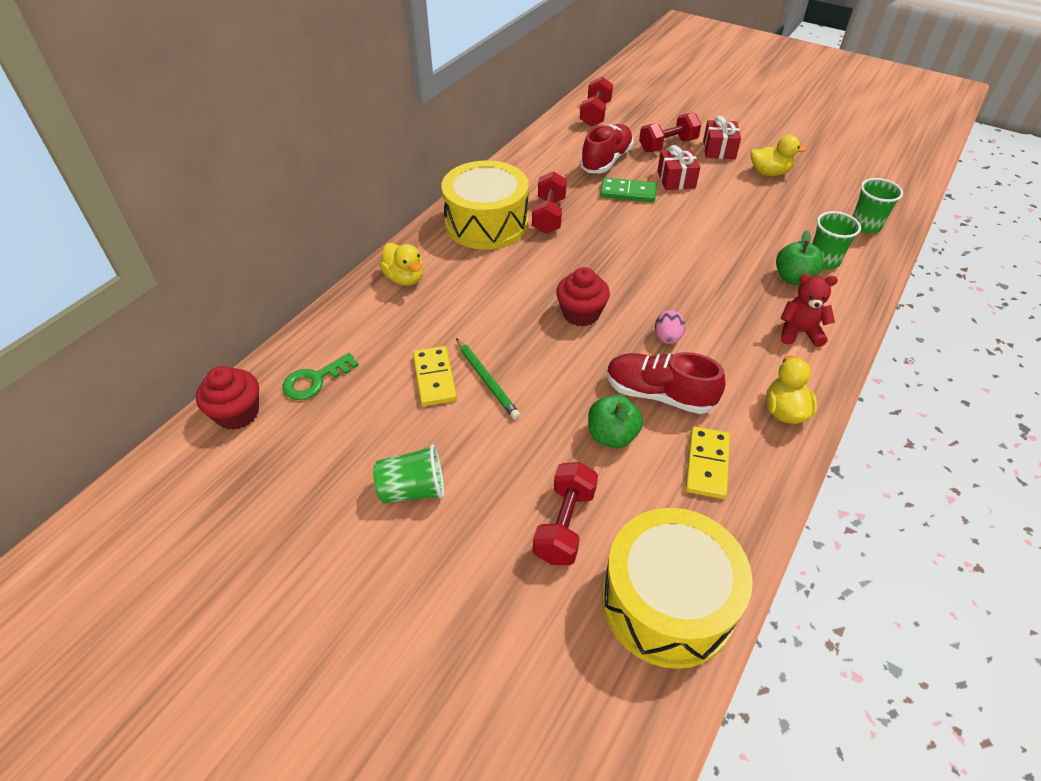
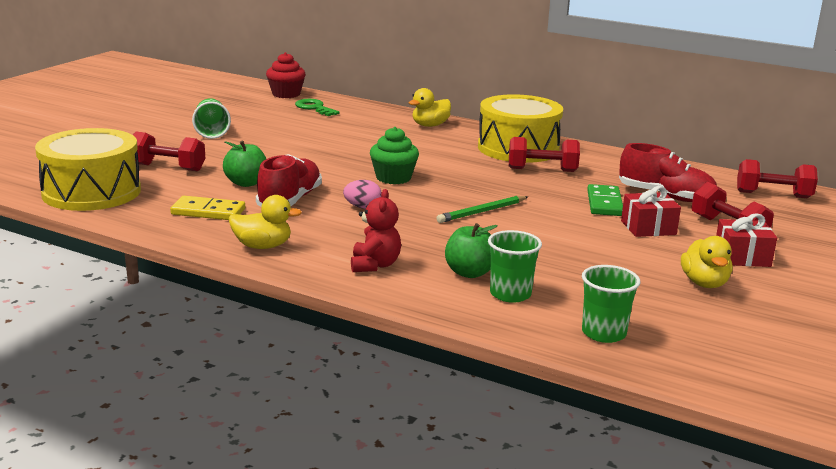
camera: 85 degrees right, 25 degrees down
yellow domino [413,346,457,406] -> none
green pencil [456,338,520,420] -> green pencil moved to [437,196,528,223]
red cupcake [556,267,610,326] -> green cupcake [370,127,419,184]

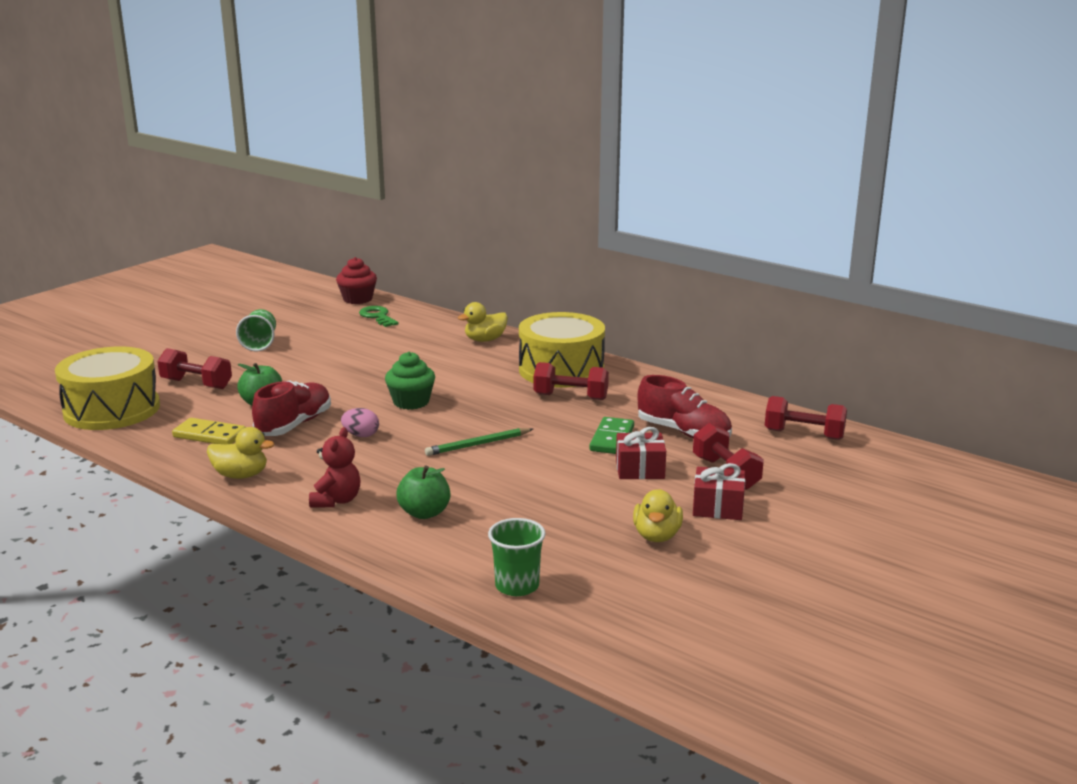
camera: 10 degrees right, 0 degrees up
green cup [488,230,542,303] -> none

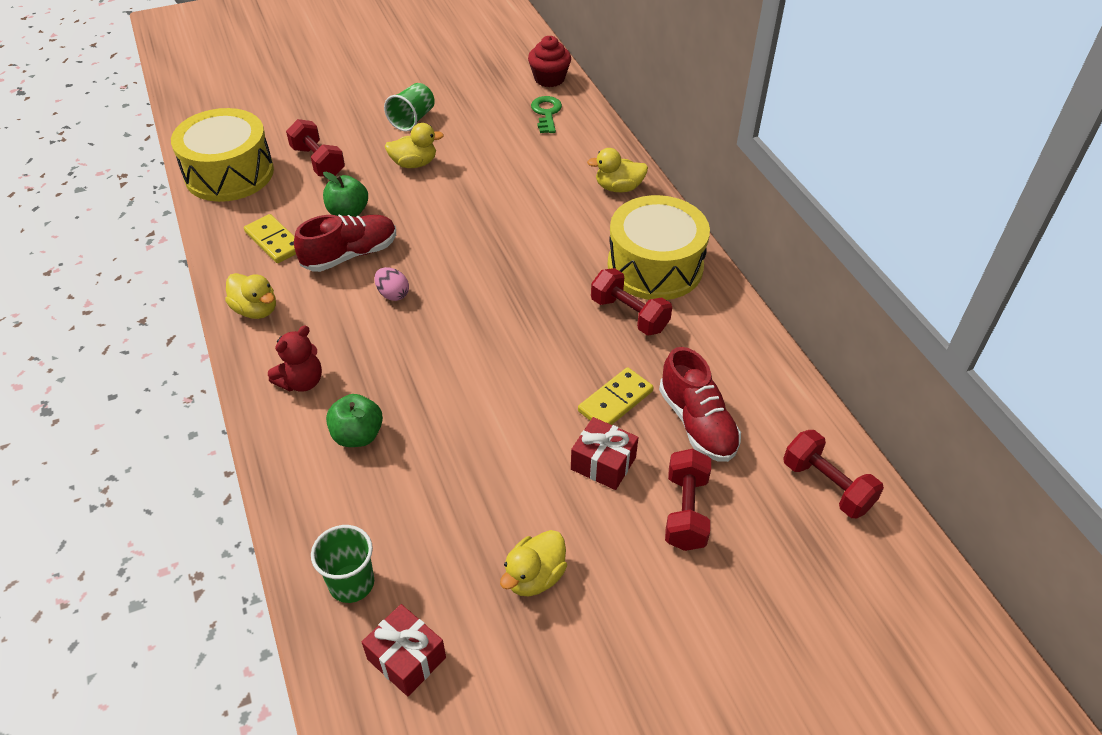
camera: 30 degrees right, 25 degrees up
green cupcake [385,352,435,410] -> none
green pencil [425,428,533,456] -> none
green domino [589,417,634,454] -> yellow domino [578,367,654,425]
red gift [693,463,745,520] -> red gift moved to [362,604,446,696]
none -> yellow duck [385,123,444,168]

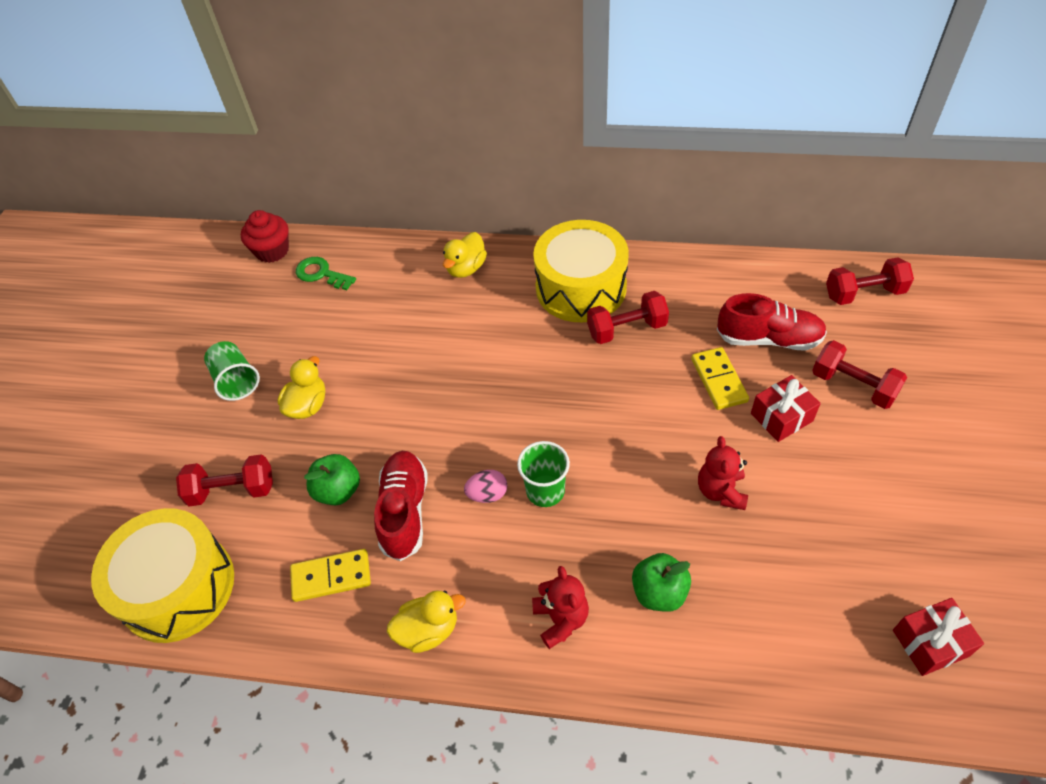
camera: 55 degrees left, 5 degrees up
green cup [311,525,374,603] -> green cup moved to [517,441,570,507]
yellow duck [500,530,567,596] -> none
none -> red teddy bear [698,436,748,510]

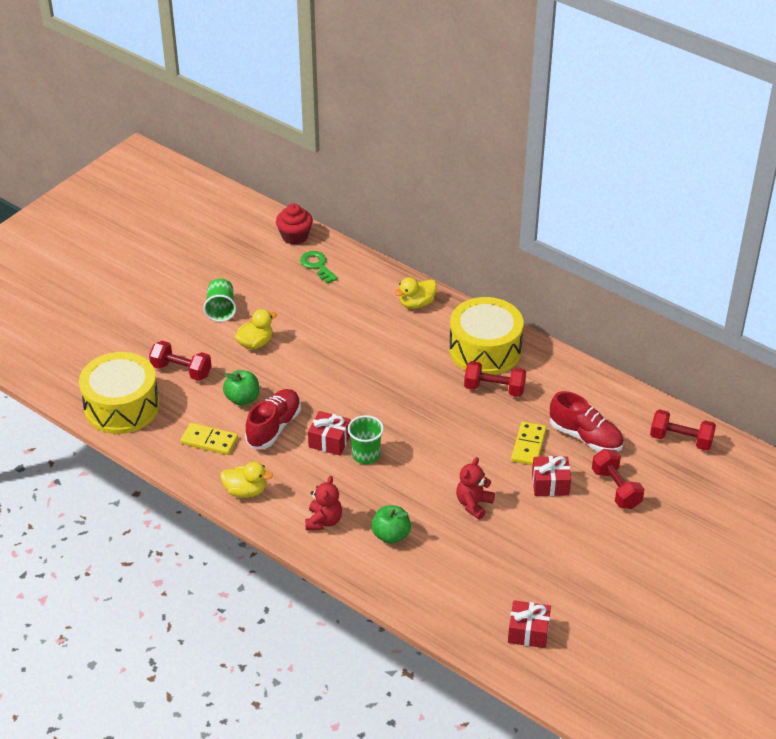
camera: 25 degrees right, 10 degrees down
pink egg [464,470,507,503] -> red gift [308,411,351,456]

